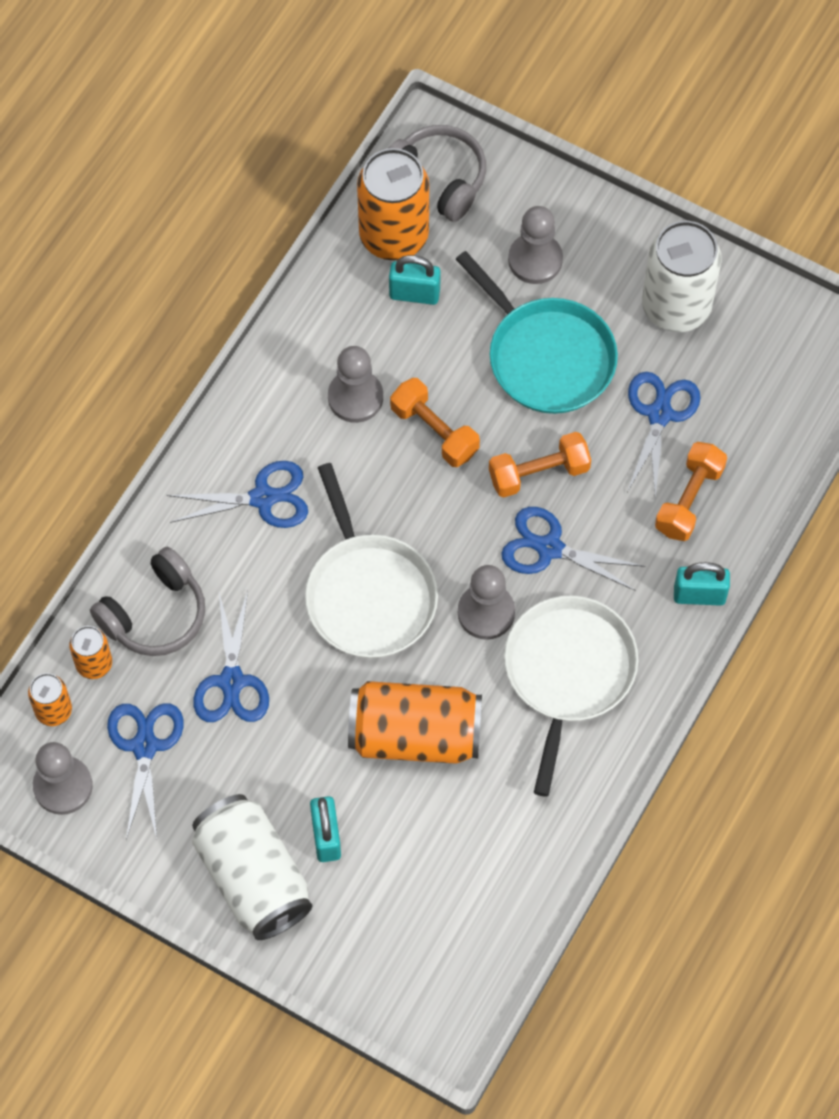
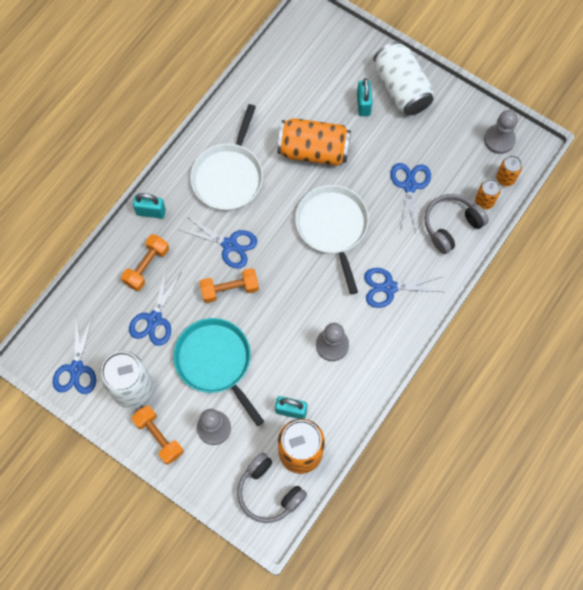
camera: 175 degrees left, 5 degrees up
blue scissors [107,703,184,840] -> blue scissors moved to [53,315,96,394]
orange dumbbell [390,378,480,467] -> orange dumbbell moved to [132,405,183,464]
grey pawn [458,565,515,640] -> none

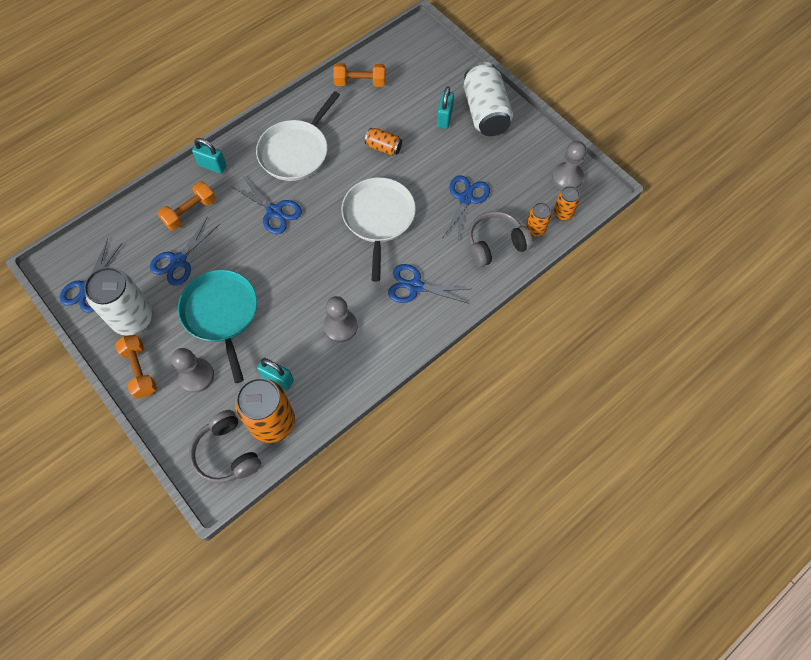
camera: 15 degrees right, 5 degrees down
orange dumbbell [200,268,259,303] -> orange dumbbell moved to [333,63,385,87]
orange can [278,118,351,166] -> orange can [365,128,402,156], size x0.50

